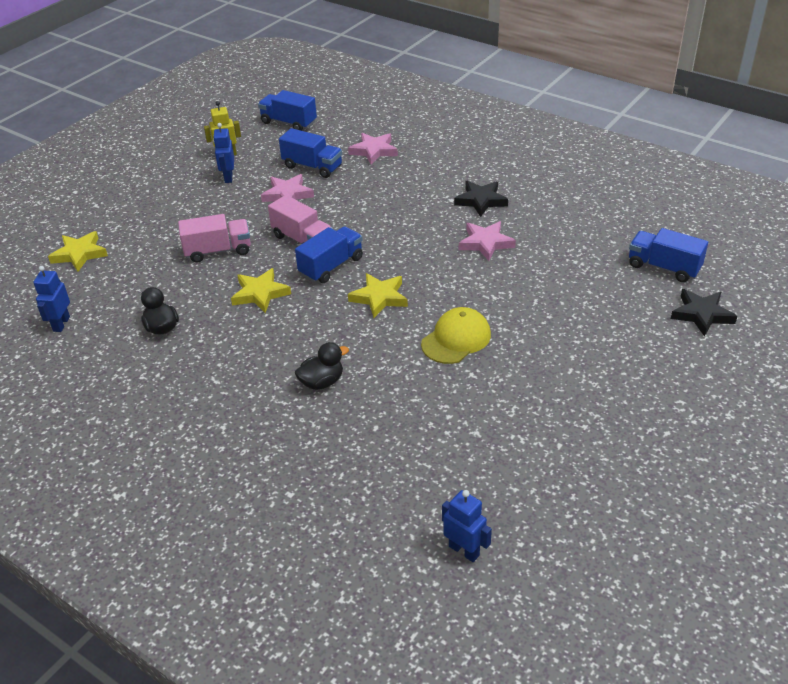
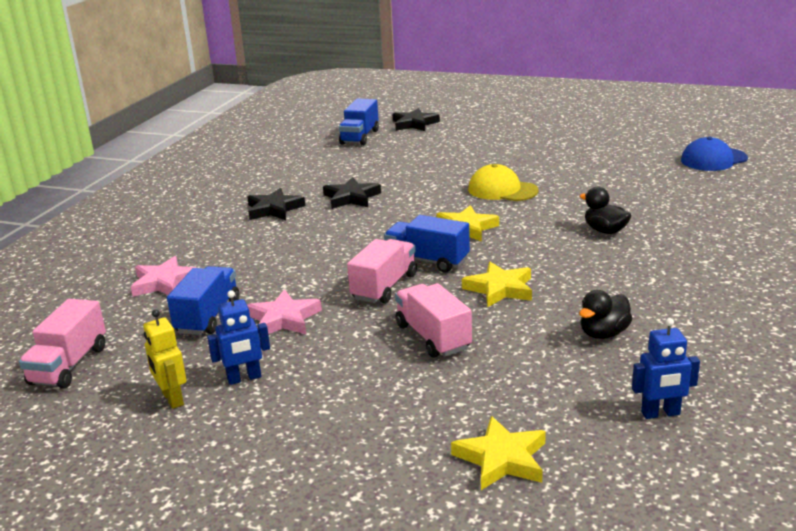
camera: 105 degrees left, 15 degrees down
blue truck [258,90,317,131] -> pink truck [19,299,106,388]
blue robot [442,490,492,562] -> blue cap [681,137,748,171]
pink star [459,221,516,261] -> black star [323,177,381,209]

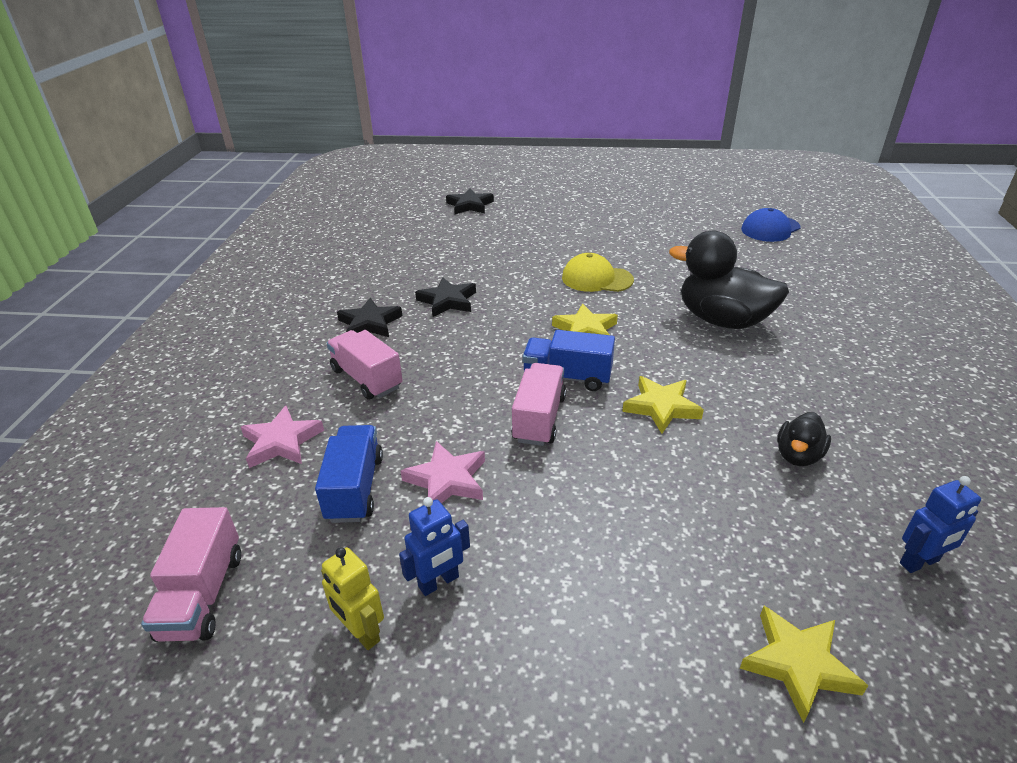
camera: 15 degrees left, 10 degrees up
blue truck [339,98,379,146] -> none
pink truck [395,283,472,358] -> pink truck moved to [327,330,403,400]
black duck [580,186,631,234] -> black duck [669,231,789,329], size x2.03

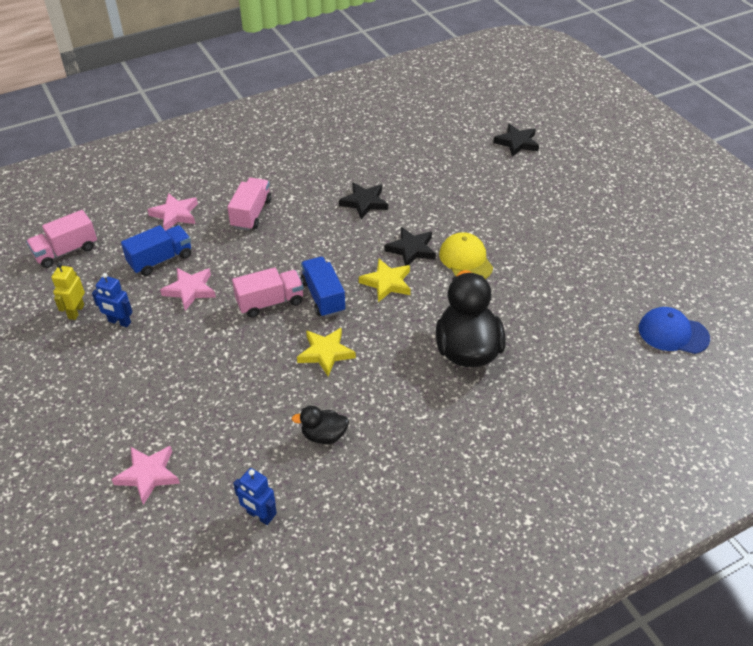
camera: 55 degrees right, 10 degrees up
black star [337,298,402,337] -> black star moved to [384,227,436,266]
yellow star [740,606,868,723] -> pink star [112,446,180,505]

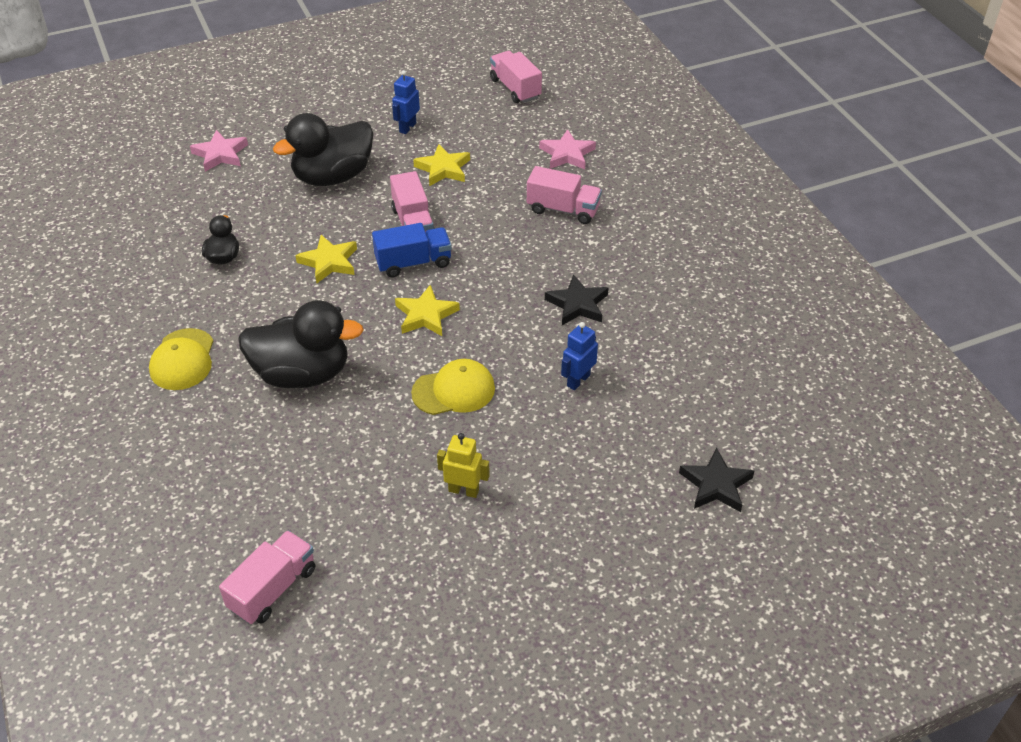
camera: 95 degrees right, 0 degrees up
yellow robot [51,263,85,320] -> yellow robot moved to [437,433,490,498]
blue truck [121,225,191,276] -> none
pink star [160,268,216,311] -> yellow star [413,144,470,186]
blue robot [233,468,277,525] -> blue robot moved to [561,322,598,390]
black star [384,227,436,266] -> none
blue cap [639,307,710,354] -> pink truck [219,530,315,624]
none -> yellow cap [149,328,213,390]
none -> black duck [273,113,373,186]

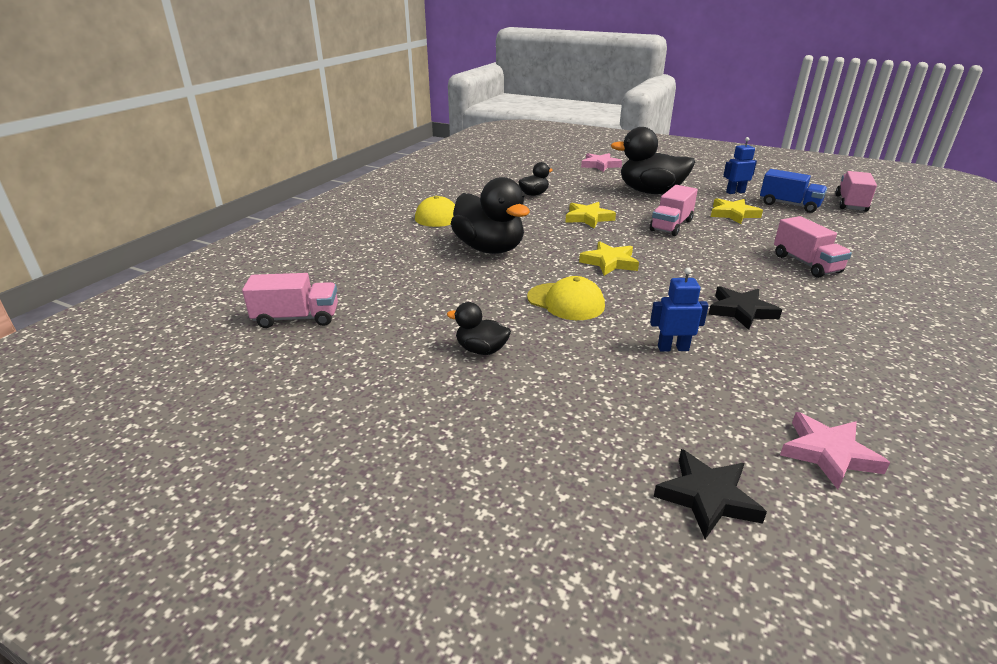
camera: 50 degrees right, 15 degrees down
blue truck [372,223,452,277] -> blue truck moved to [760,169,827,213]
yellow robot [437,433,490,498] -> black duck [447,302,511,355]
pink star [539,129,596,169] -> pink star moved to [780,412,890,490]

